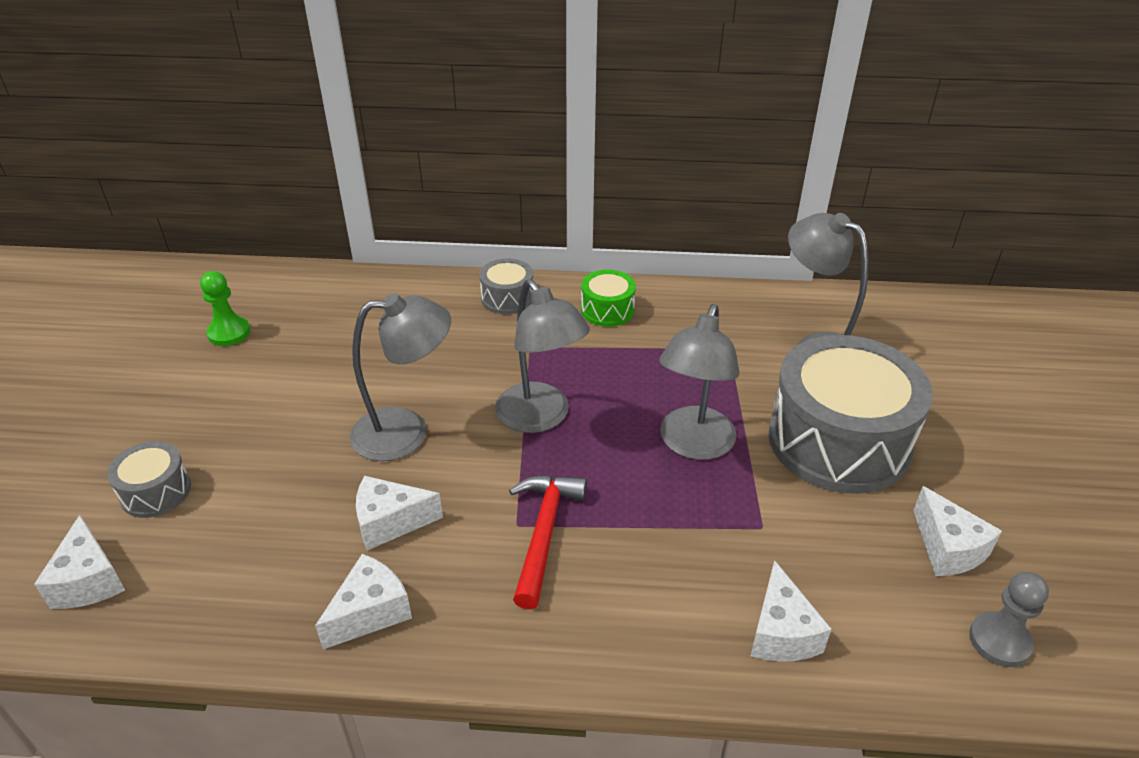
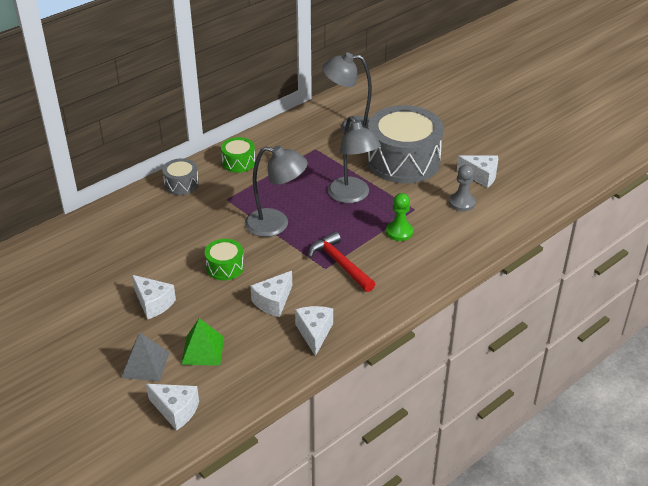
camera: 45 degrees left, 0 degrees up
grey drum [107,441,191,518] -> grey pyramid [121,332,169,382]
green pawn [200,271,250,346] -> green pawn moved to [386,193,413,241]
grey lamp [350,293,451,461] -> green drum [205,239,244,280]
white cheese [751,560,831,662] -> white cheese moved to [132,275,176,320]
grey pawn [969,572,1049,667] -> grey pawn moved to [449,165,476,212]
none -> green pyramid [181,318,224,366]

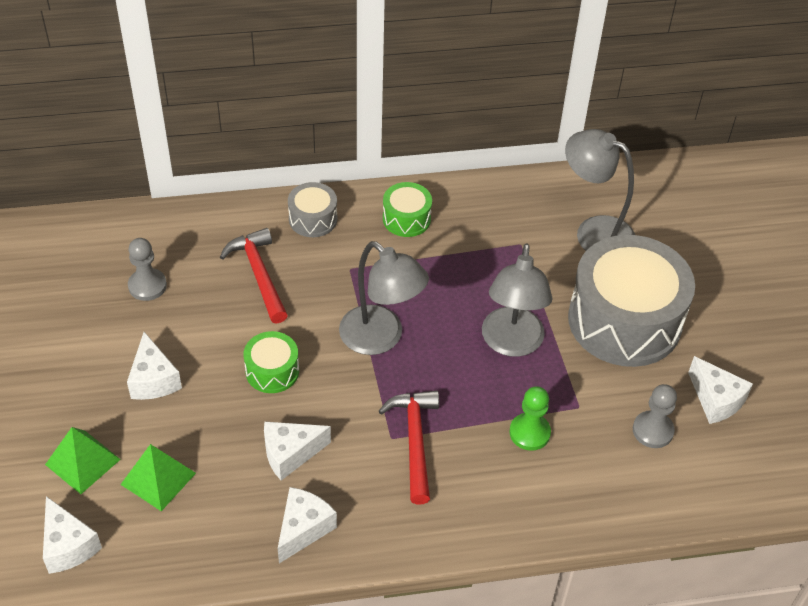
camera: 30 degrees right, 10 degrees up
grey pyramid [121,332,169,382] -> green pyramid [45,427,121,494]
none -> grey pawn [128,238,167,301]
none -> red hammer [220,228,288,324]

